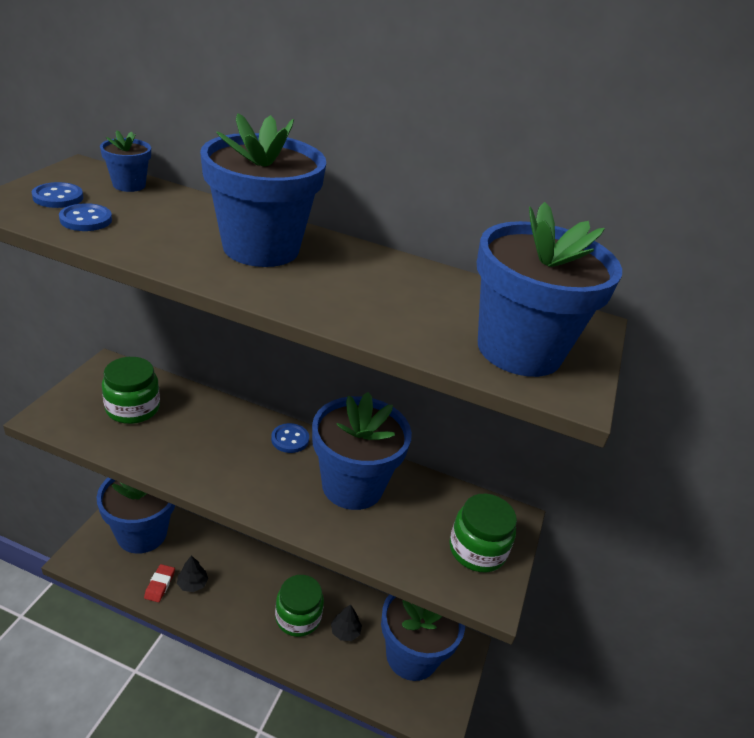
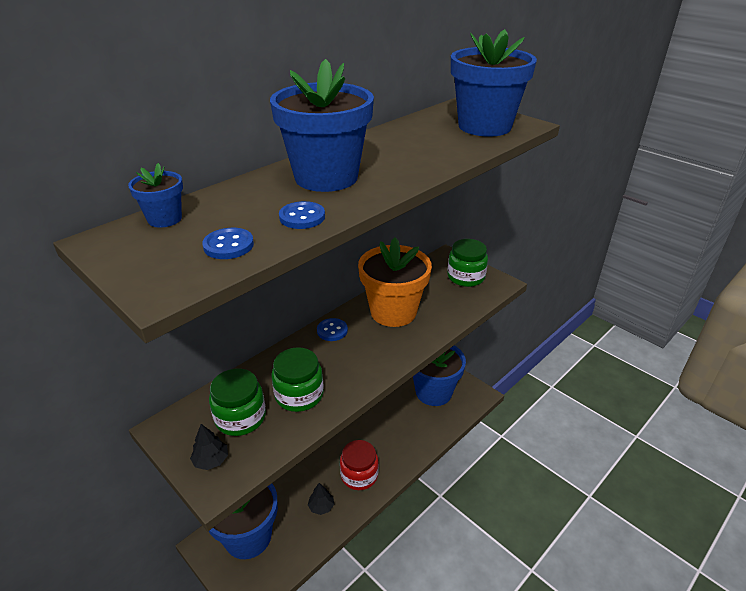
camera: 60 degrees left, 0 degrees up
blue button [32,182,83,208] -> blue button moved to [279,201,325,229]
red eraser [144,564,175,602] -> none
green jar [275,575,324,637] -> green jar moved to [272,347,324,412]
blue flower pot [312,392,412,510] -> orange flower pot [358,237,432,327]
black tree [331,604,362,641] -> black tree moved to [190,424,228,470]
none -> red jar [340,440,379,490]

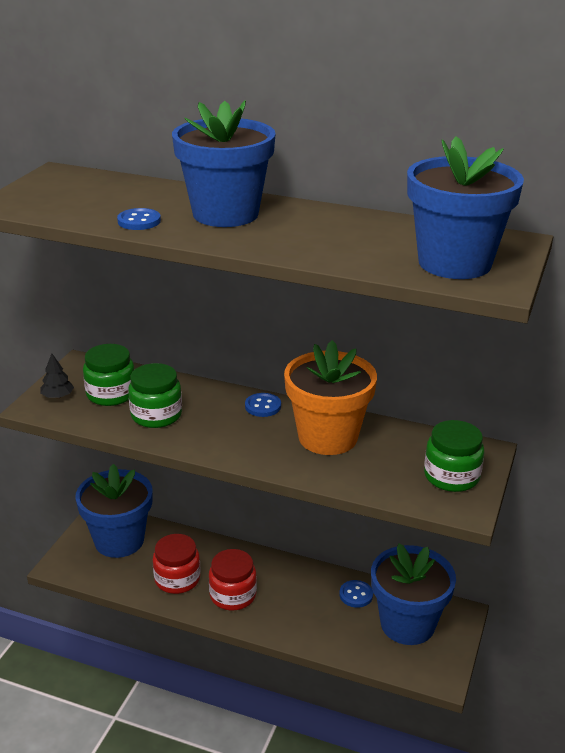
camera: 65 degrees right, 5 degrees down
blue flower pot [128,163,183,228] -> none
blue button [202,228,254,259] -> blue button moved to [339,580,373,608]
black tree [308,483,334,515] -> red jar [153,534,201,594]

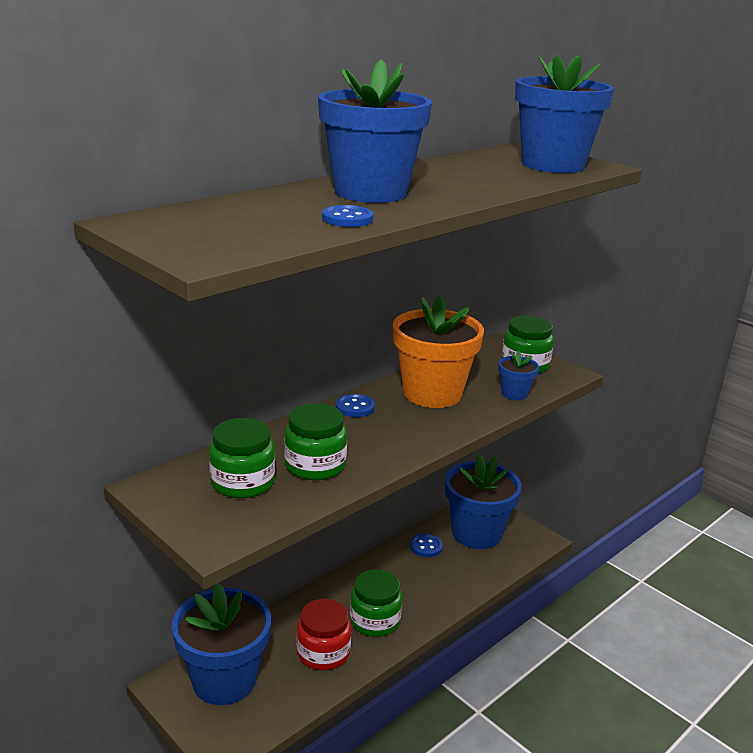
camera: 65 degrees left, 5 degrees down
black tree [40,353,74,399] -> none
red jar [209,549,257,610] -> green jar [350,569,402,637]
none -> blue flower pot [498,350,539,401]

